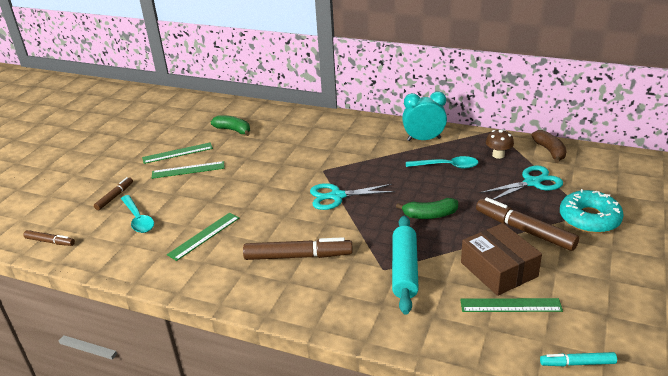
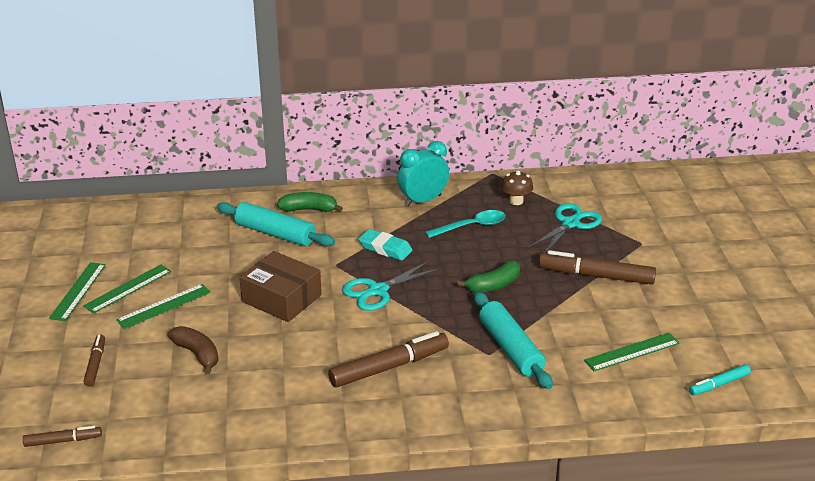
camera: 30 degrees left, 0 degrees up
turquoise spoon [121,195,154,233] -> none
green ruler [167,213,239,261] -> green ruler moved to [49,262,106,321]
green banana [211,115,250,136] -> green banana moved to [277,192,343,212]
brown box [461,223,542,296] -> brown box moved to [239,251,322,322]
brown banana [531,130,566,163] -> brown banana moved to [168,326,219,374]
turquoise donut [560,189,624,233] -> none
none -> turquoise rolling pin [217,202,335,247]
none -> turquoise eraser [359,229,412,261]

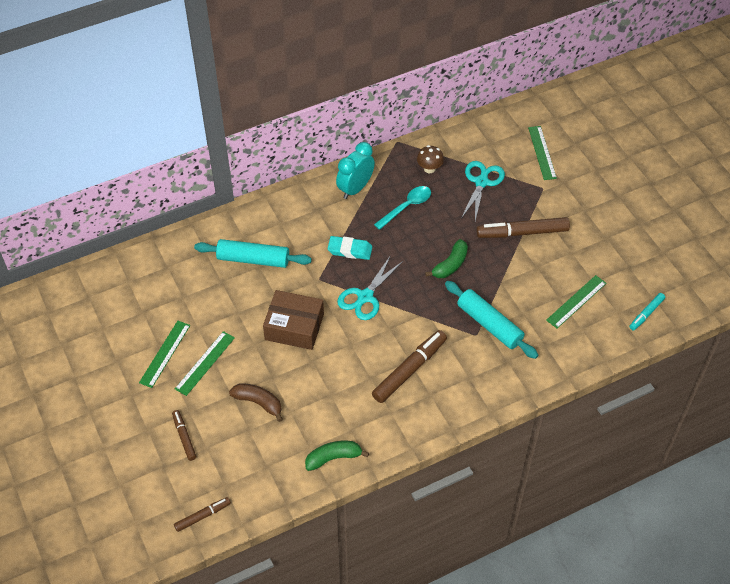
camera: 20 degrees left, 20 degrees up
green ruler [49,262,106,321] -> green ruler moved to [528,126,557,180]
green banana [277,192,343,212] -> green banana moved to [305,441,369,471]

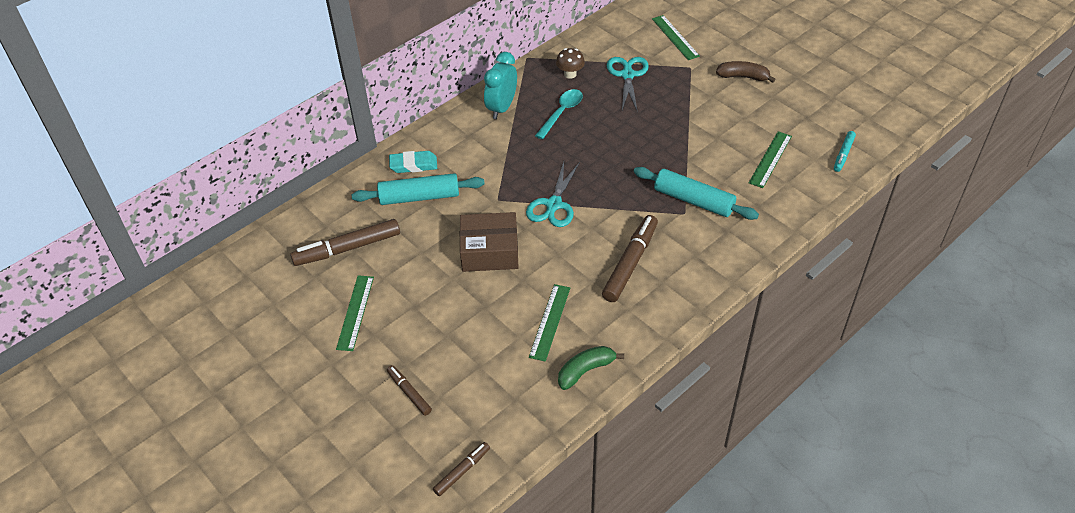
camera: 15 degrees left, 5 degrees down
green ruler [175,331,235,396] -> green ruler moved to [529,284,570,362]
brown banana [229,383,283,422] -> brown banana moved to [716,61,776,83]
turquoise eraser [327,236,372,260] -> turquoise eraser moved to [389,151,437,173]
green banana [425,239,468,278] -> none
brown marker [476,217,570,238] -> brown marker moved to [290,219,400,266]

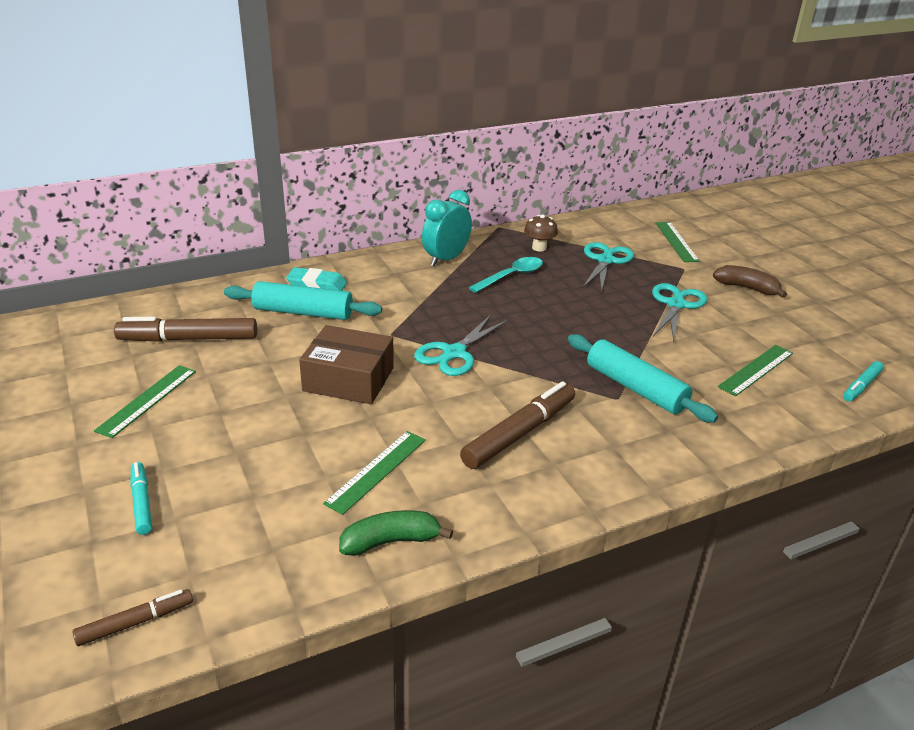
camera: 15 degrees right, 15 degrees down
brown marker [387,365,432,416] -> turquoise marker [130,462,152,535]
none -> turquoise scissors [652,283,707,341]

